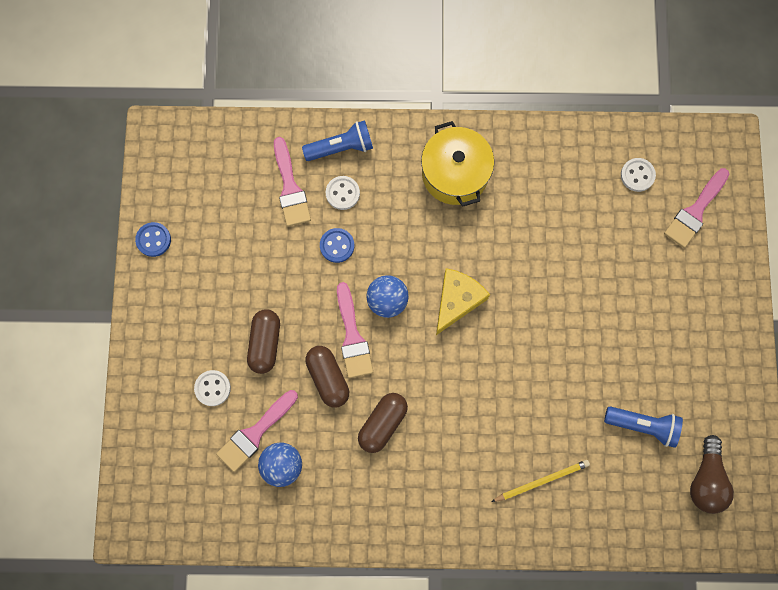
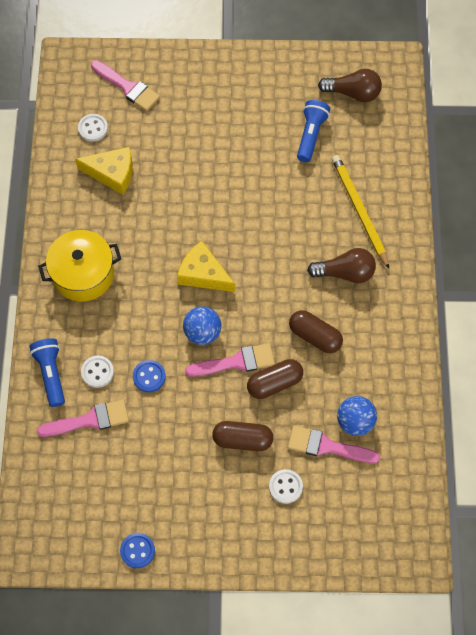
camera: 90 degrees left, 10 degrees down
pink brush [216,390,298,472] -> pink brush turned 150 degrees clockwise [288,426,380,463]
yellow pencil [491,460,590,502] -> yellow pencil [332,155,389,269], size x1.51
none -> yellow cheese [75,147,133,195]
none -> brown light bulb [307,248,376,283]

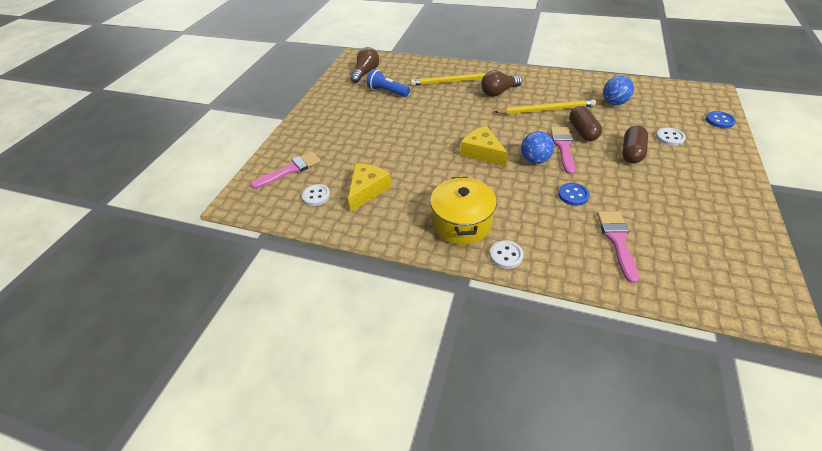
camera: 70 degrees left, 20 degrees down
blue flashlight [29,338,65,407] -> none
white button [81,356,114,388] -> white button moved to [490,240,523,269]
blue button [120,533,155,568] -> blue button moved to [706,111,736,128]
yellow cheese [177,241,235,292] -> yellow cheese turned 90 degrees clockwise [460,126,508,167]
pink brush [288,426,380,463] -> none
brown capsule [289,310,343,353] -> yellow pencil [495,99,596,114]
brown light bulb [307,248,376,283] -> brown light bulb turned 135 degrees counterclockwise [481,70,522,97]

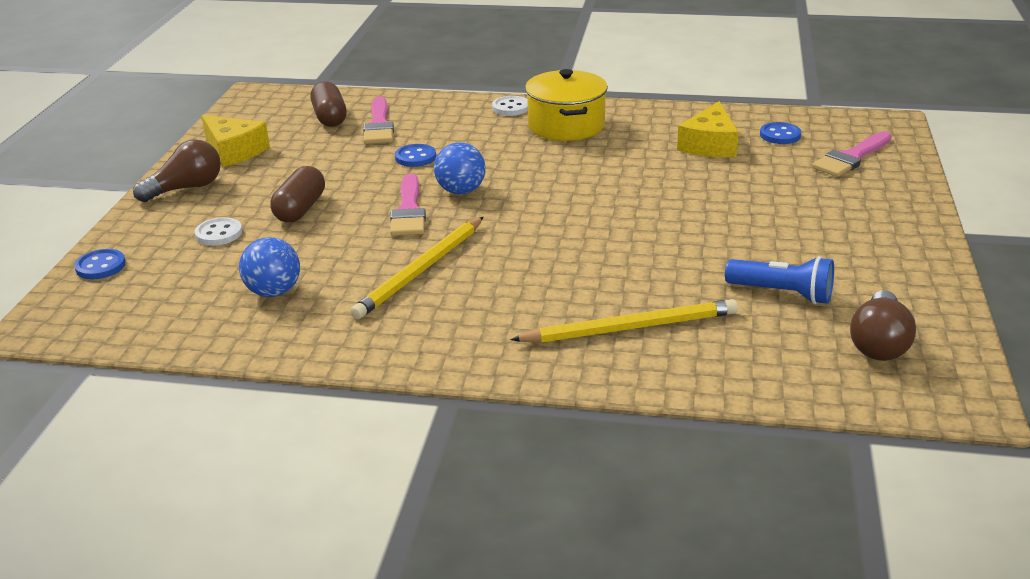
camera: 170 degrees right, 15 degrees down
white button [302,184,330,206] -> blue button [760,122,801,144]
yellow cheese [460,126,508,167] -> yellow cheese moved to [201,115,270,167]
brown light bulb [481,70,522,97] -> brown light bulb moved to [133,139,221,202]
yellow pencil [495,99,596,114] -> yellow pencil turned 45 degrees counterclockwise [350,217,484,319]
brown capsule [569,106,602,141] -> brown capsule moved to [310,81,347,127]

